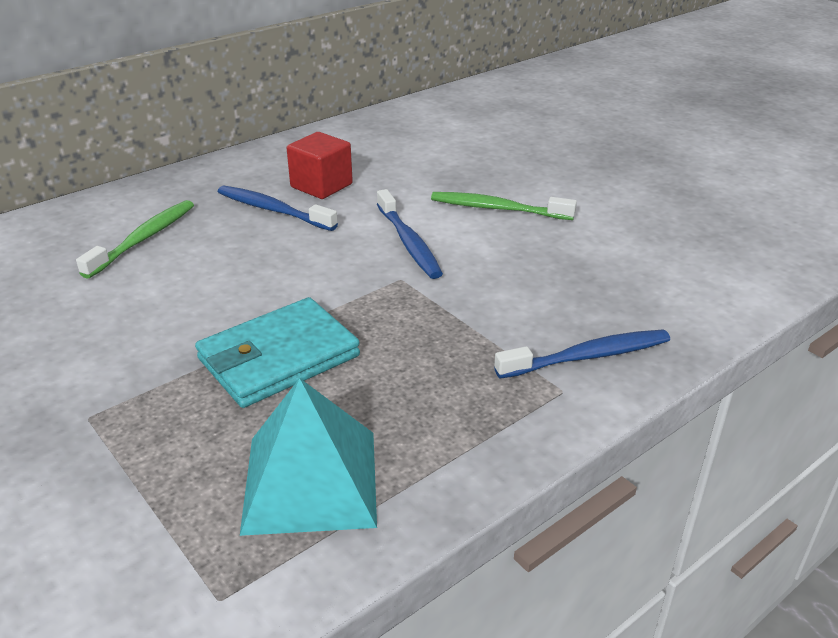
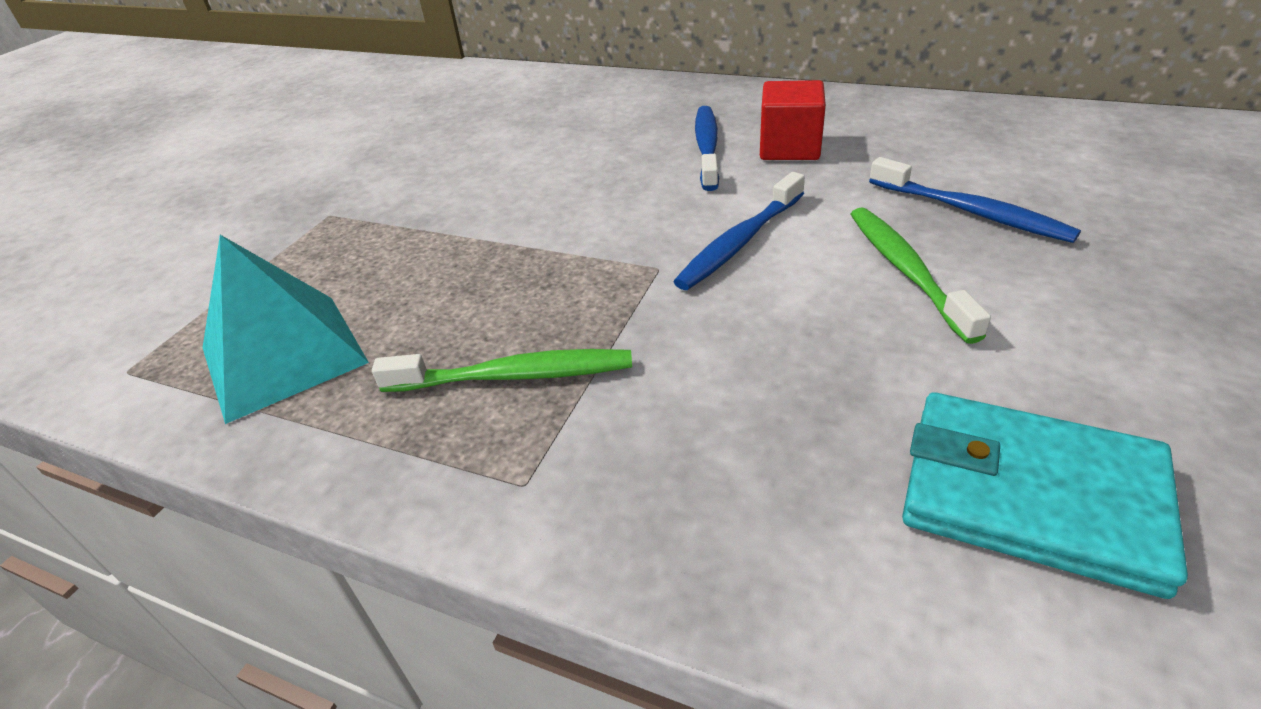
camera: 65 degrees right, 5 degrees up
green toothbrush [76,200,194,279] -> green toothbrush moved to [372,349,632,392]
turquoise wallet [195,297,360,408] -> turquoise wallet moved to [902,392,1188,599]
blue toothbrush [494,330,670,379] -> blue toothbrush moved to [869,157,1081,243]

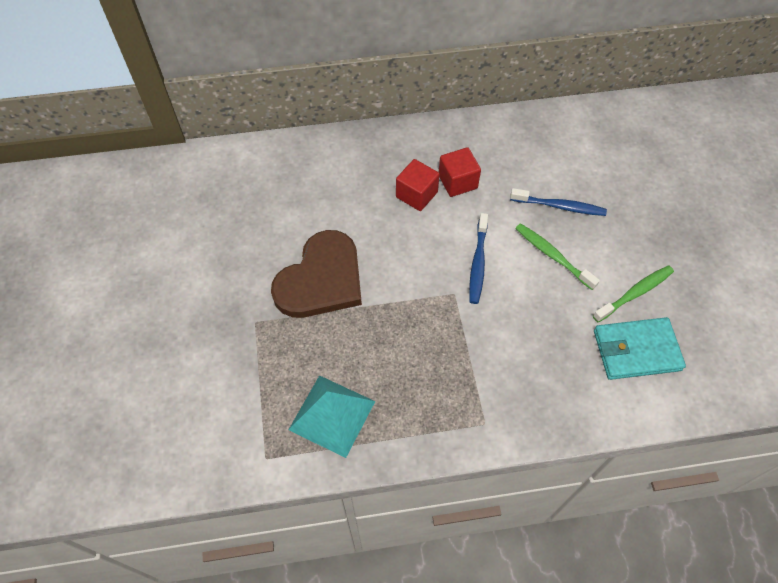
camera: 35 degrees left, 20 degrees up
green toothbrush [372,349,632,392] -> green toothbrush moved to [593,265,674,322]
blue toothbrush [695,106,719,191] -> red cube [396,159,440,211]
none -> brown heart [271,230,362,318]

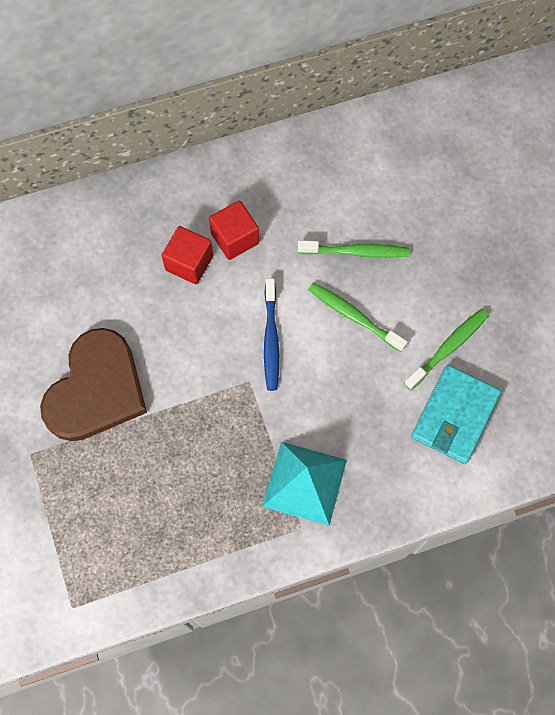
camera: 10 degrees left, 10 degrees up
turquoise pyramid [288,375,375,458] -> turquoise pyramid moved to [262,442,347,526]
blue toothbrush [510,188,607,216] -> green toothbrush [298,240,409,258]
turquoise wallet [594,317,686,380] -> turquoise wallet turned 45 degrees counterclockwise [411,365,501,464]

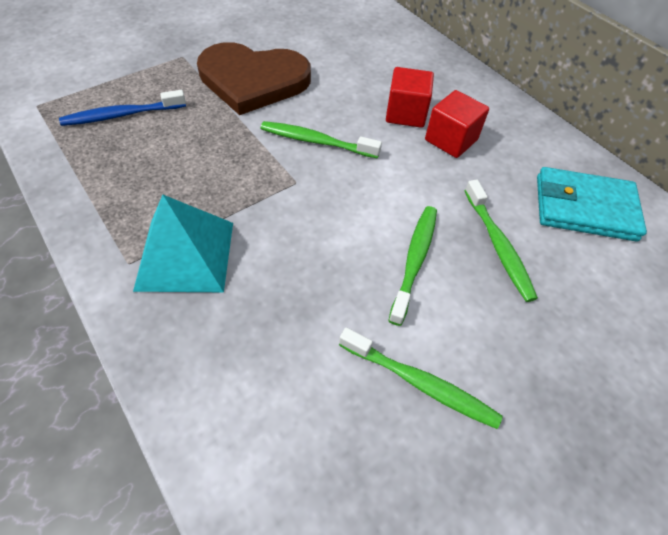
camera: 70 degrees right, 15 degrees down
blue toothbrush [264,278,279,391] -> blue toothbrush moved to [59,90,186,126]
turquoise wallet [411,365,501,464] -> turquoise wallet moved to [537,167,647,241]
none -> green toothbrush [261,121,382,159]

